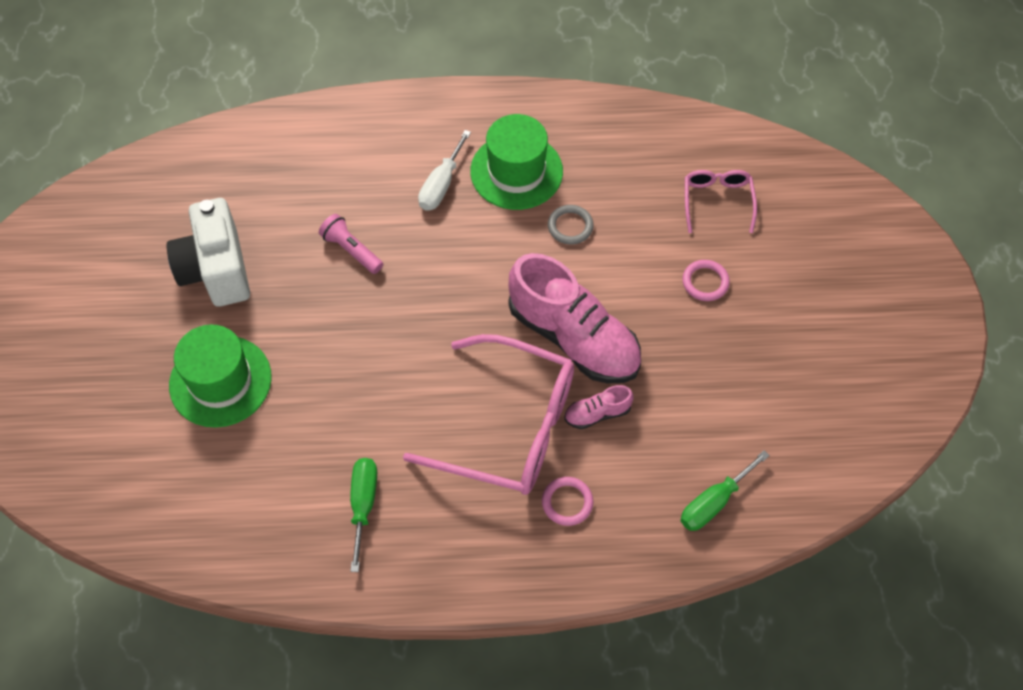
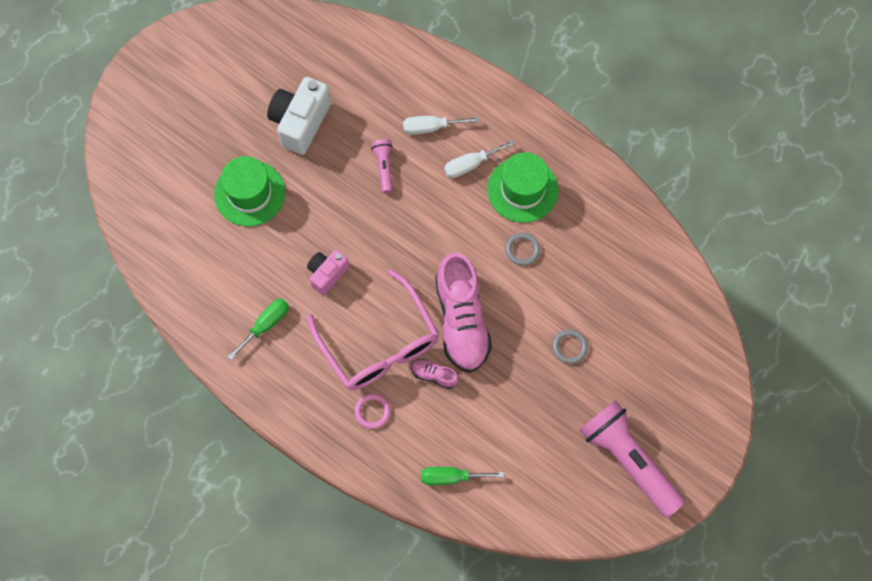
camera: 40 degrees right, 10 degrees up
pink ring [682,260,730,301] -> grey ring [552,329,588,364]
pink glasses [685,170,757,233] -> none
none -> pink camera [307,250,349,295]
none -> white screwdriver [403,116,479,135]
none -> pink flashlight [579,400,685,518]

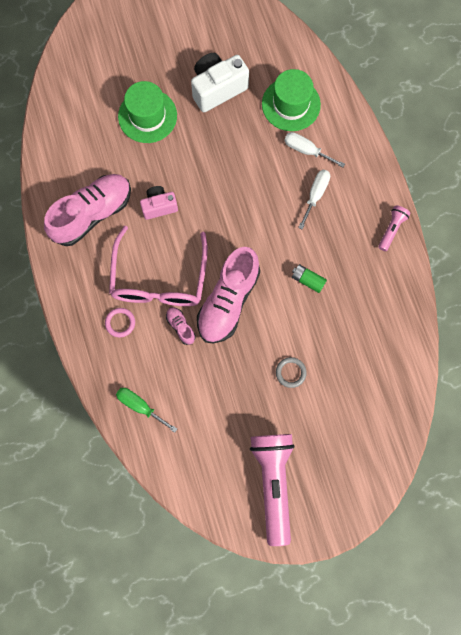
camera: 35 degrees right, 5 degrees up
green screwdriver [227,298,289,360] -> pink shoe [44,174,131,246]
pink flashlight [371,139,393,193] -> pink flashlight moved to [378,205,410,251]
white screwdriver [444,140,515,178] -> white screwdriver turned 105 degrees clockwise [298,170,330,230]
green hat [487,152,559,223] -> green hat moved to [262,69,321,131]
grey ring [505,233,540,266] -> green battery [292,264,327,293]

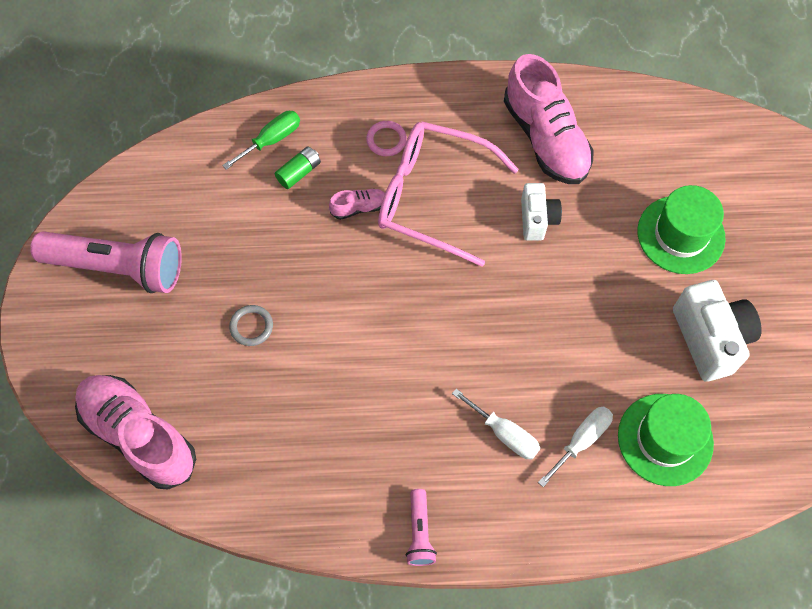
camera: 105 degrees right, 10 degrees down
pink camera [140,186,178,220] -> white camera [521,183,562,241]
pink shoe [197,247,260,344] -> pink shoe moved to [75,375,196,490]
green battery [292,264,327,293] -> green battery moved to [275,146,321,189]
pink flashlight [378,205,410,251] -> pink flashlight turned 45 degrees clockwise [406,489,437,566]

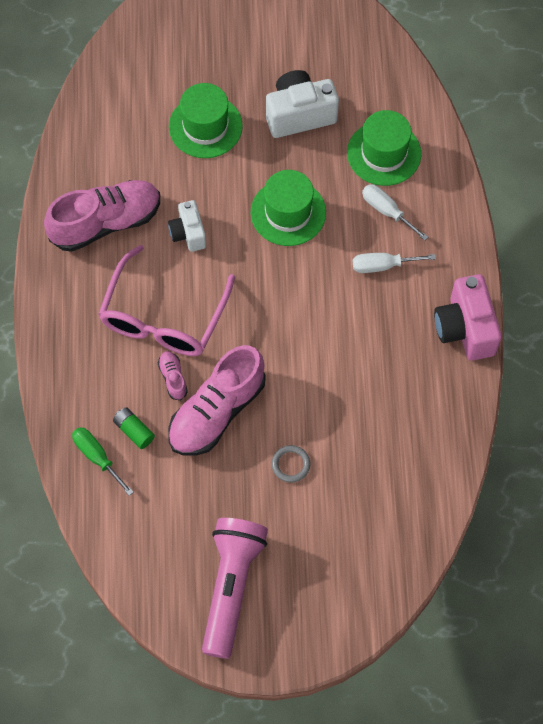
camera: 90 degrees left, 0 degrees up
pink shoe [75,375,196,490] -> pink shoe moved to [168,345,266,456]
pink ring [366,121,407,156] -> none
pink flashlight [406,489,437,566] -> pink camera [434,274,502,361]
white screwdriver [452,389,540,459] -> white screwdriver turned 135 degrees counterclockwise [353,253,436,273]
white camera [521,183,562,241] -> white camera turned 105 degrees counterclockwise [168,200,206,252]
none -> green hat [251,170,326,246]

